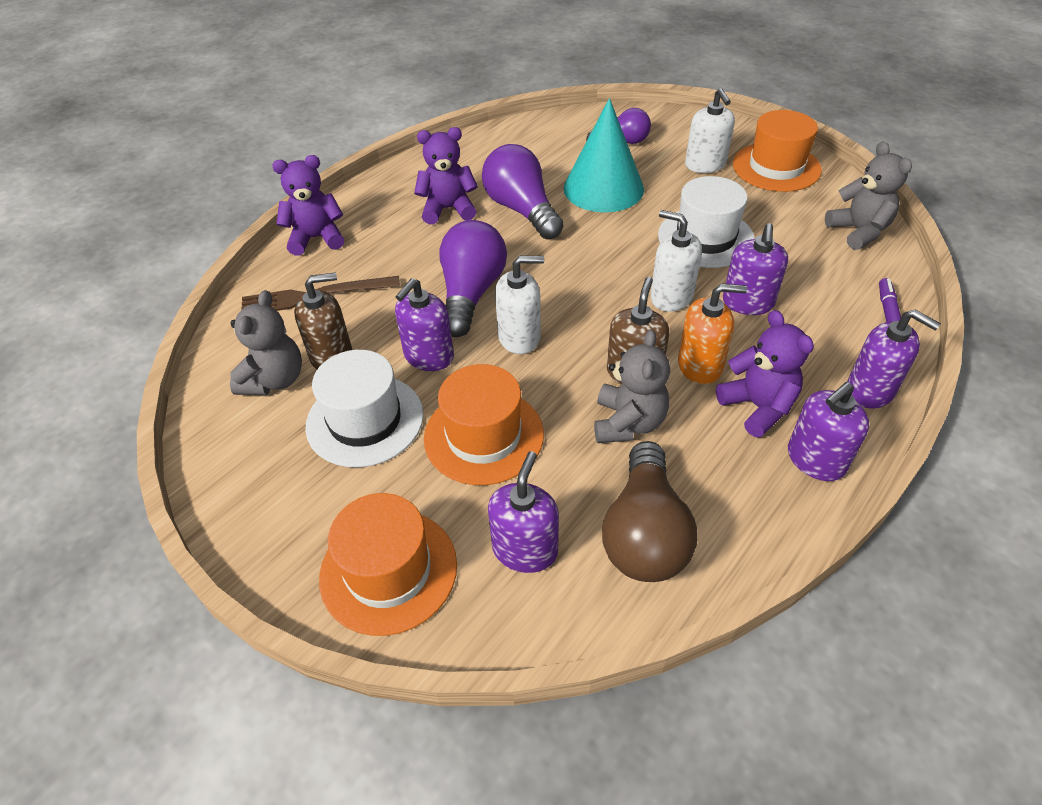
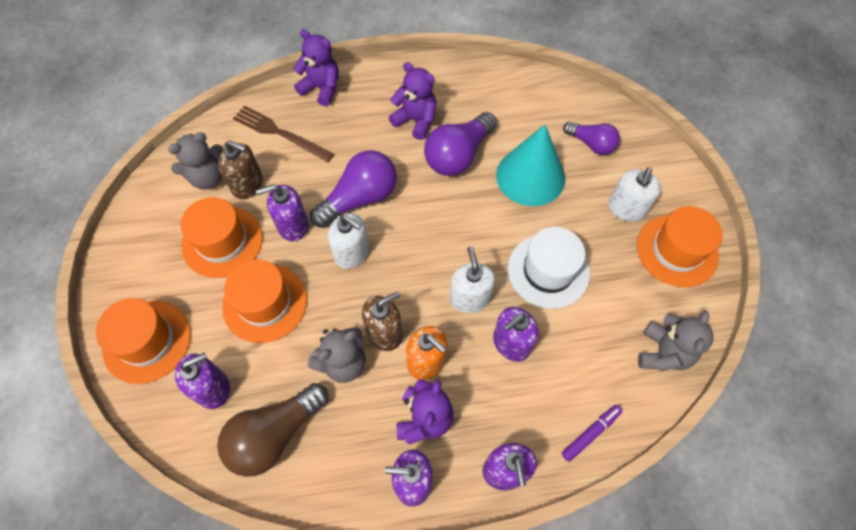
camera: 40 degrees right, 15 degrees up
white hat [305,350,424,467] -> orange hat [181,197,263,278]
purple light bulb [482,144,564,239] -> purple light bulb turned 150 degrees counterclockwise [424,112,497,176]

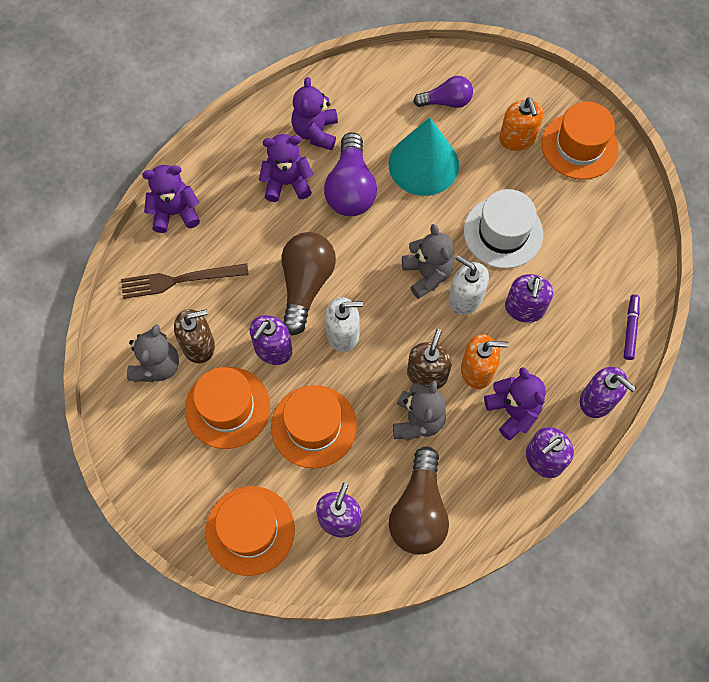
camera: 40 degrees left, 5 degrees up
purple light bulb [310,150,397,228] -> brown light bulb [282,232,336,335]
white soap dispenser [608,167,661,222] -> orange soap dispenser [499,97,544,151]
grey teddy bear [638,310,714,371] -> grey teddy bear moved to [402,224,454,299]
none -> purple teddy bear [291,77,338,150]

